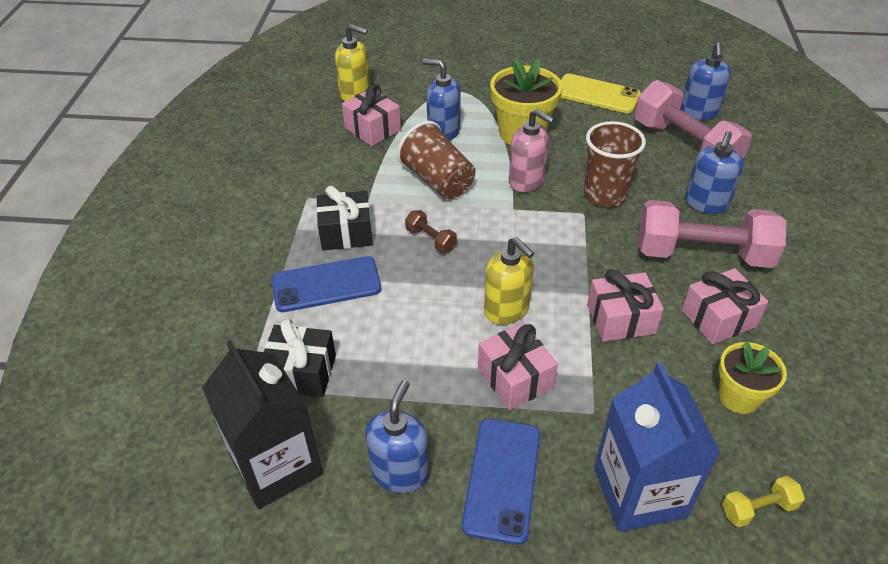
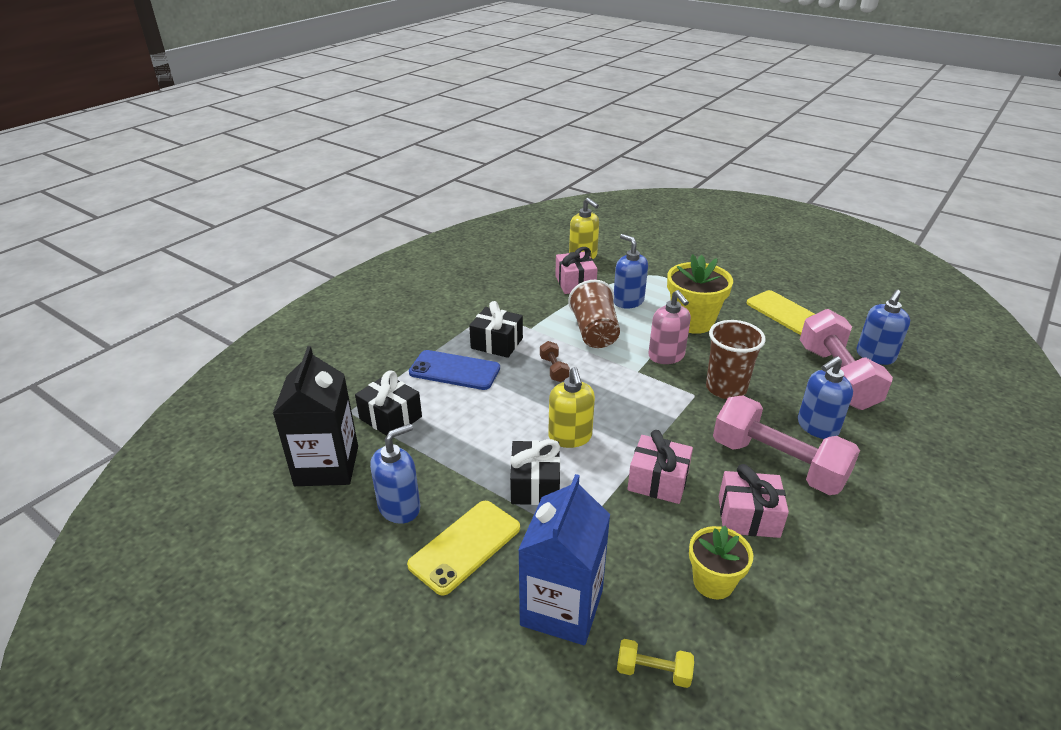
camera: 30 degrees right, 10 degrees down
blue phone [461,419,540,545] -> yellow phone [407,501,520,596]
pink gift [478,323,558,410] -> black gift [510,439,560,505]

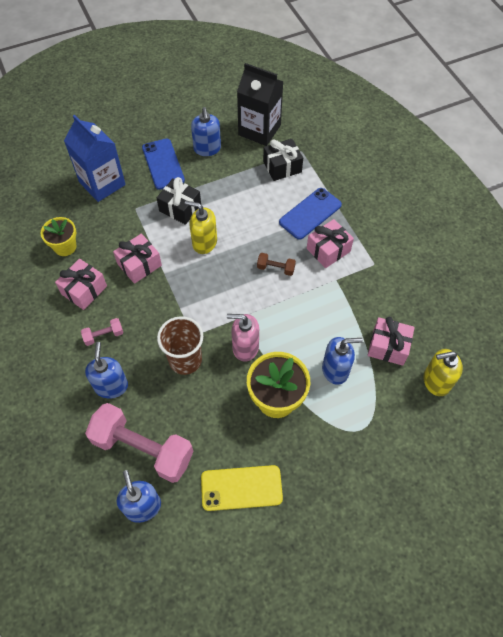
camera: 120 degrees right, 25 degrees up
yellow phone [407,501,520,596] -> blue phone [142,139,185,190]
black gift [469,301,523,358] -> pink gift [307,219,354,268]
brown cup [568,280,620,348] -> none
yellow dumbbell [617,639,694,688] -> none
pink dumbbell [713,395,860,495] -> pink dumbbell [81,318,123,346], size x0.43

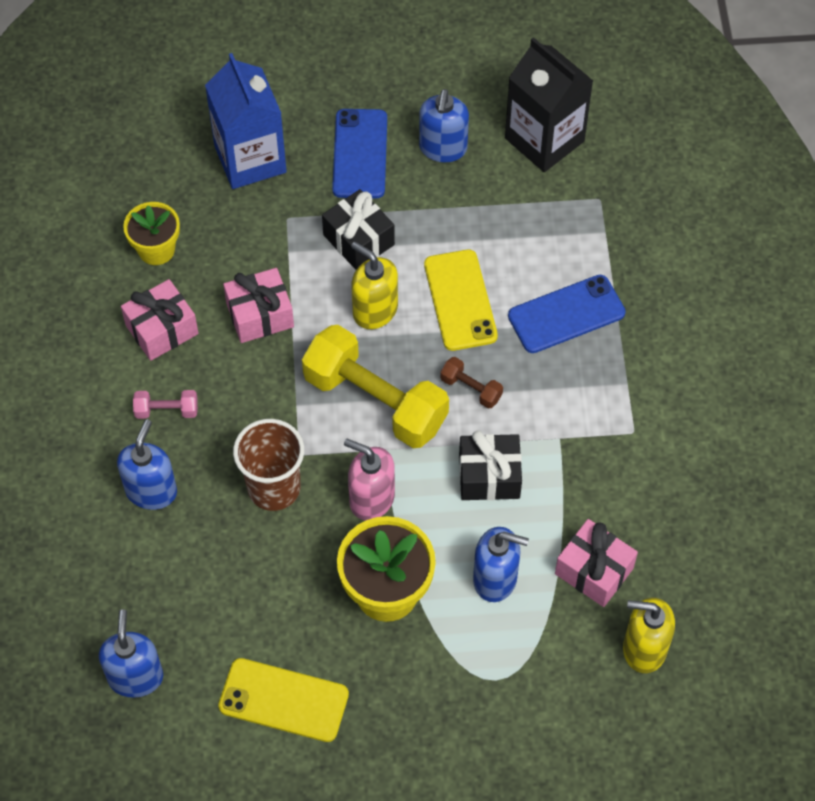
camera: 20 degrees right, 0 degrees up
pink dumbbell [85,403,193,483] -> none
black gift [263,139,303,181] -> black gift moved to [459,431,522,500]
pink gift [307,219,354,268] -> none
none -> yellow dumbbell [302,325,449,448]
none -> yellow phone [424,250,498,351]

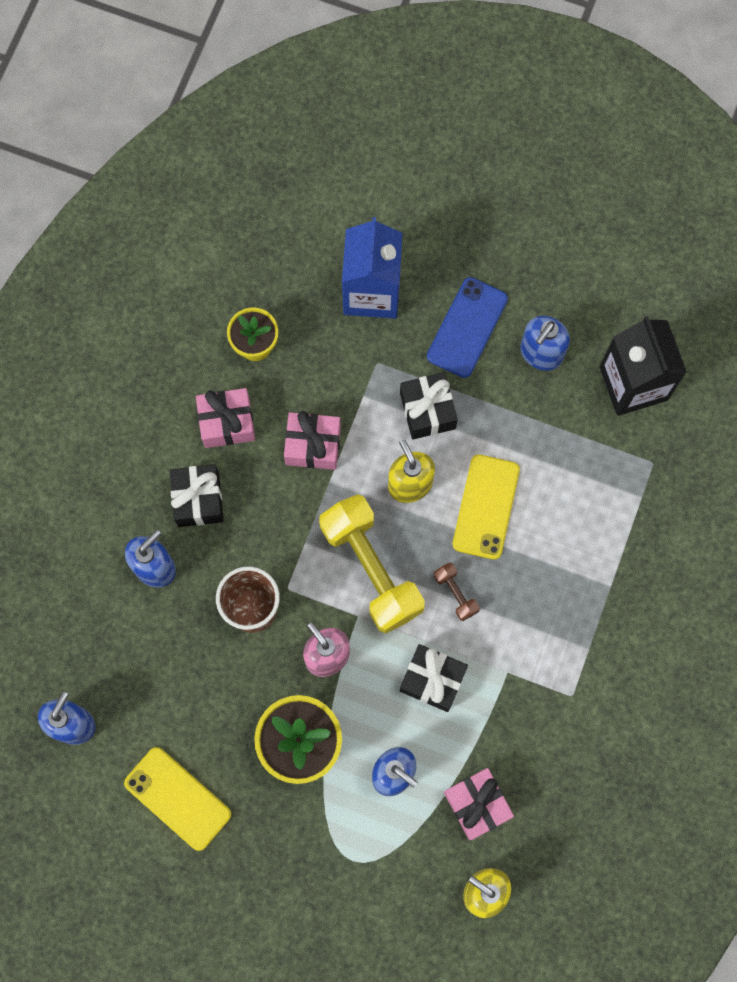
camera: 25 degrees right, 15 degrees up
pink dumbbell [133,390,198,419] -> black gift [170,465,224,527]
blue phone [508,275,626,353] -> none

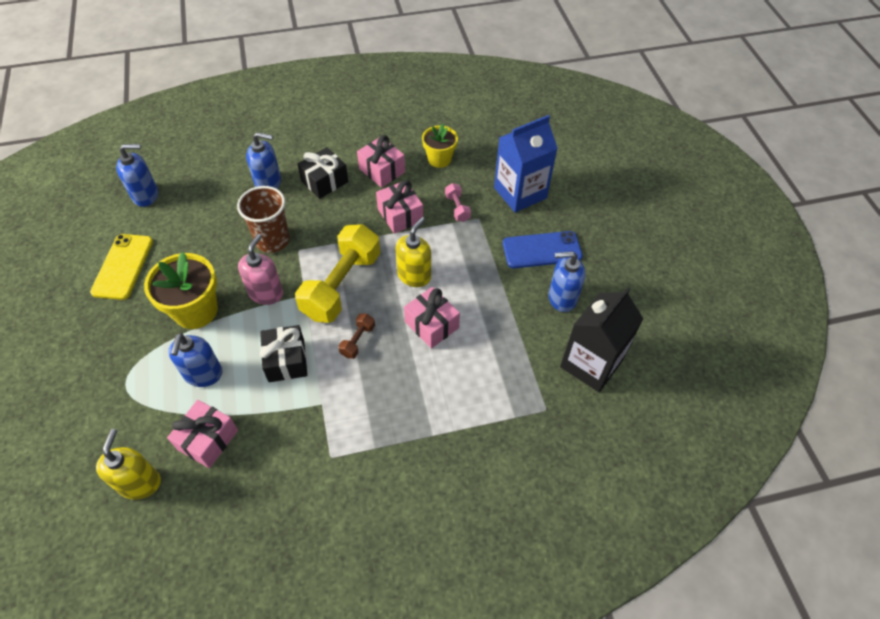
camera: 55 degrees right, 20 degrees down
black gift [400,372,458,439] -> none
yellow phone [453,454,520,560] -> pink gift [404,287,460,349]
none -> pink dumbbell [445,183,471,222]

